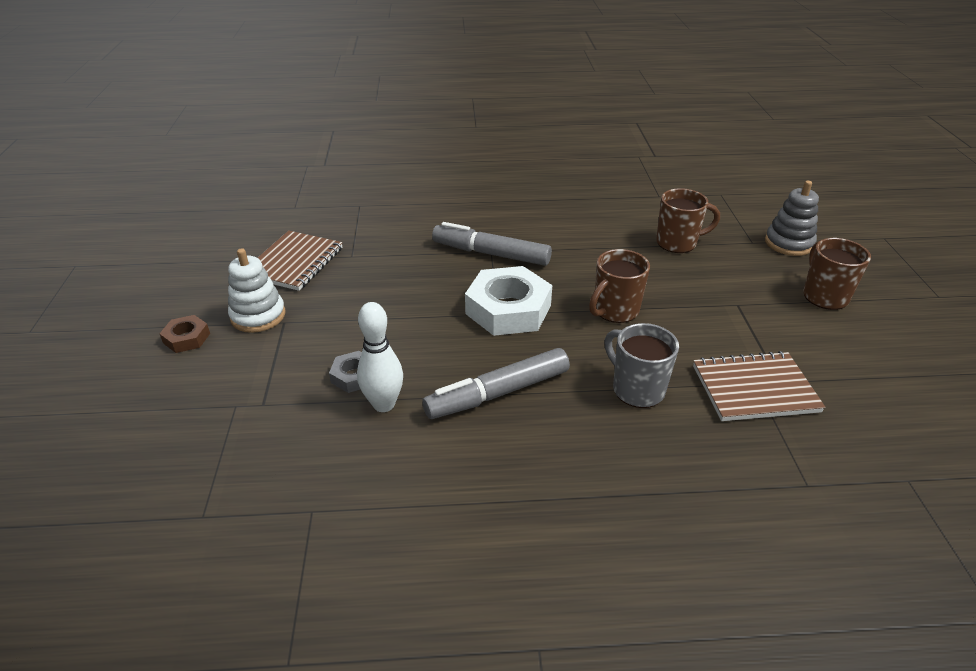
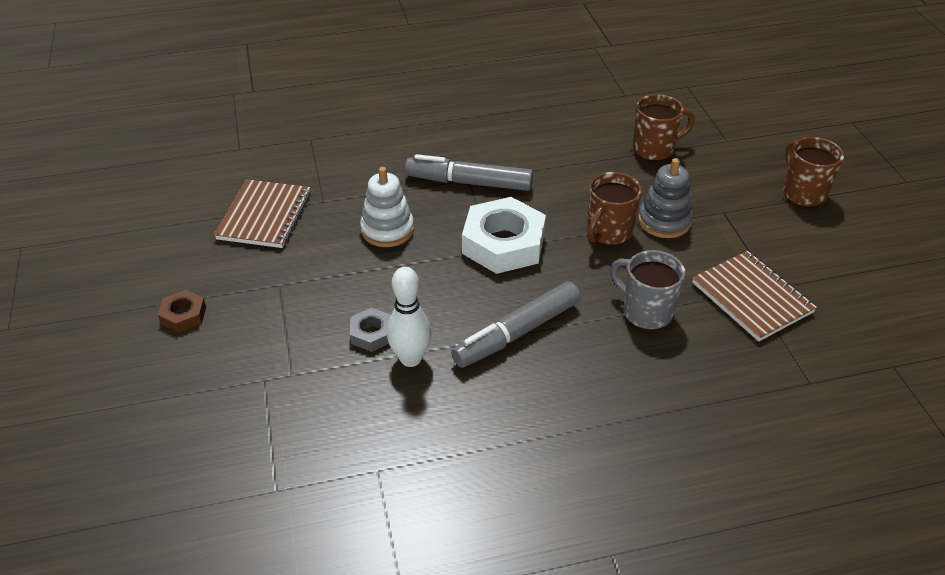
camera: 10 degrees left, 5 degrees up
white stacking toy [228,248,286,333] -> white stacking toy moved to [360,167,414,247]
brown notebook [693,351,825,421] -> brown notebook turned 75 degrees clockwise [692,251,817,341]
grey stacking toy [765,181,819,256] -> grey stacking toy moved to [638,158,693,238]

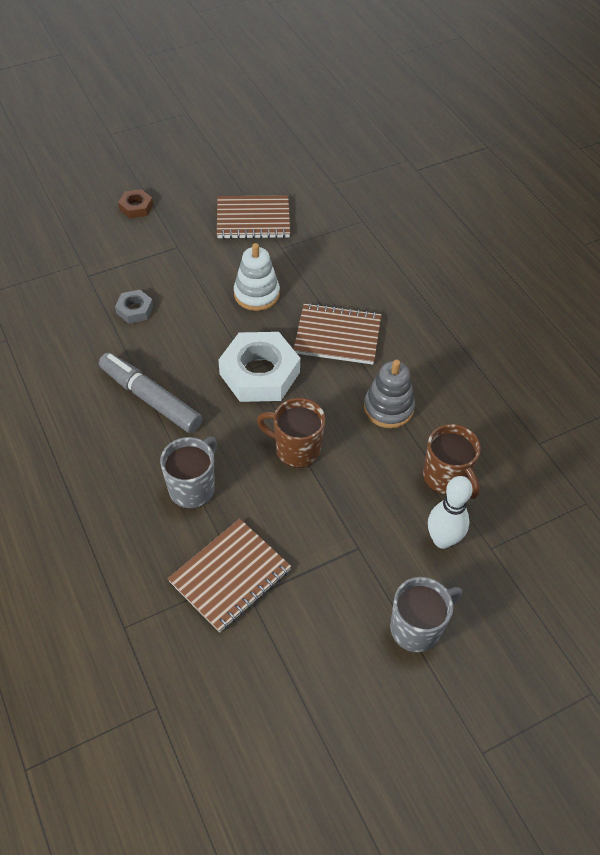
camera: 75 degrees right, 10 degrees up
white bowling pin [387,267,431,367] -> white bowling pin moved to [428,476,473,549]
grey marker [405,154,533,191] -> brown notebook [293,303,381,365]
grey stacking toy [638,158,693,238] -> grey stacking toy moved to [364,360,415,428]
brown mug [783,137,844,208] -> grey mug [390,577,462,652]

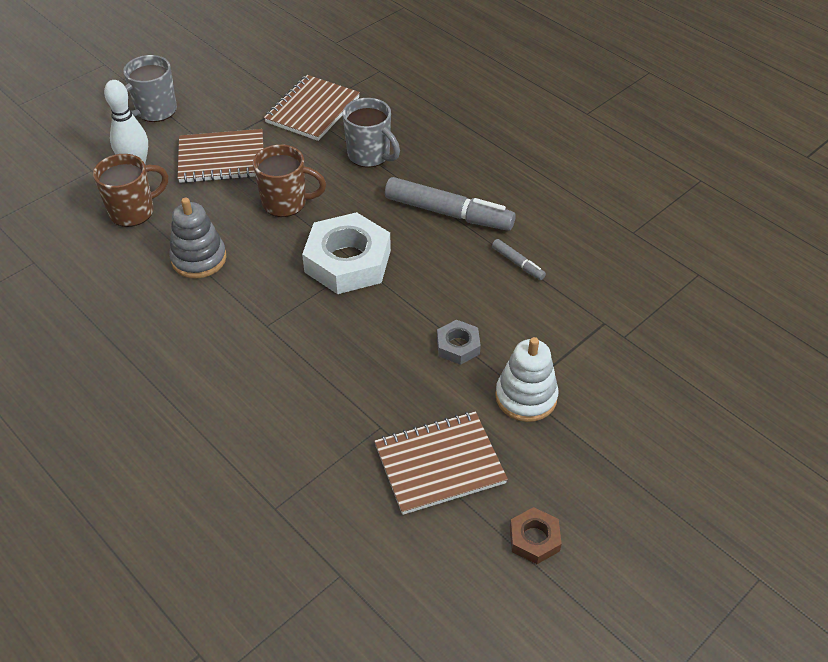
camera: 165 degrees right, 5 degrees down
grey nut [115,290,153,324] -> grey nut moved to [437,320,481,365]
brown nut [118,189,153,218] -> brown nut moved to [510,507,562,564]
grey mug [160,437,217,509] -> grey mug turned 60 degrees counterclockwise [343,98,400,168]
white stacking toy [234,243,280,311] -> white stacking toy moved to [495,337,559,422]
brown notebook [293,303,381,365] -> brown notebook moved to [178,129,263,183]
brown mug [423,424,481,499] -> brown mug turned 105 degrees clockwise [93,154,169,227]
none -> grey marker [492,239,546,280]

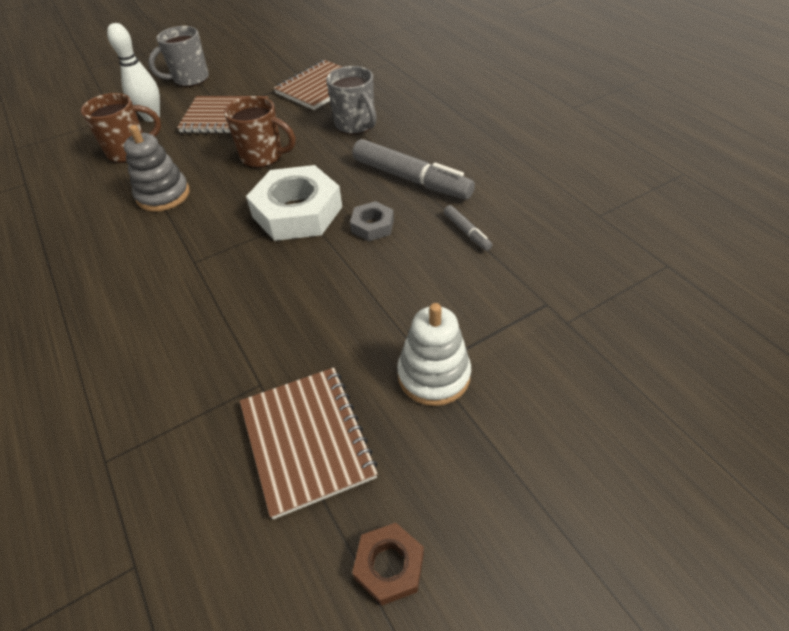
camera: 15 degrees right, 0 degrees up
brown notebook [374,412,508,515] -> brown notebook turned 75 degrees clockwise [240,367,378,519]
grey nut [437,320,481,365] -> grey nut moved to [350,201,394,241]

